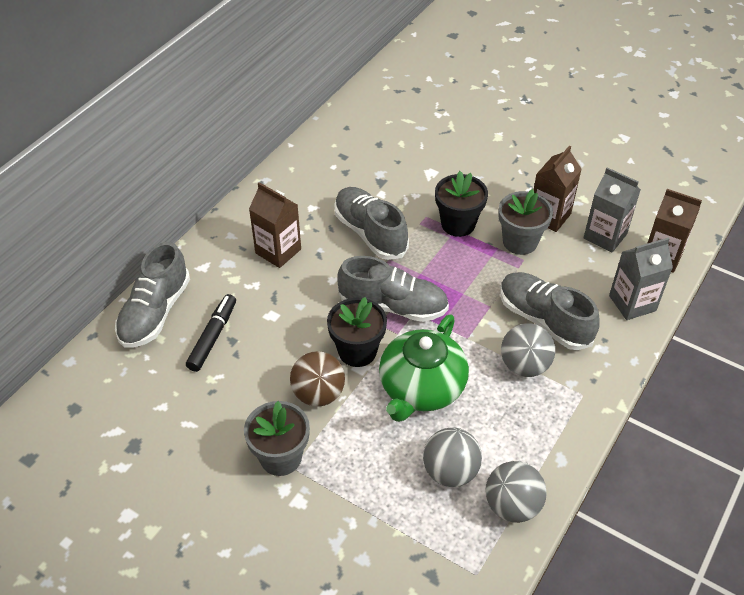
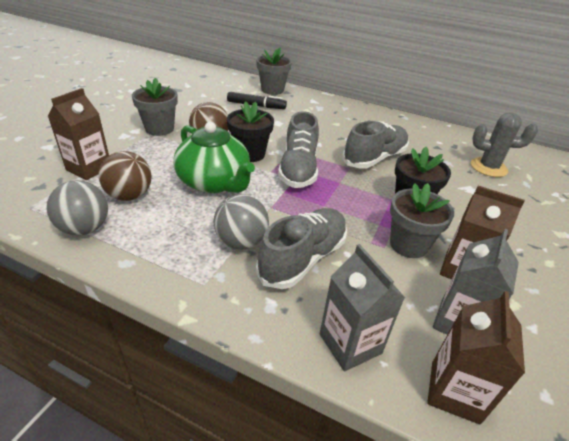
camera: 80 degrees right, 10 degrees down
grey shoe [115,242,190,348] -> grey flower pot [256,48,292,95]
brown carton [249,182,301,268] -> brown carton moved to [48,88,109,180]
green teapot [379,314,469,422] -> green teapot turned 150 degrees counterclockwise [173,122,255,193]
grey ball [423,427,482,487] -> brown ball [98,151,152,201]
none -> grey cactus [471,112,538,177]

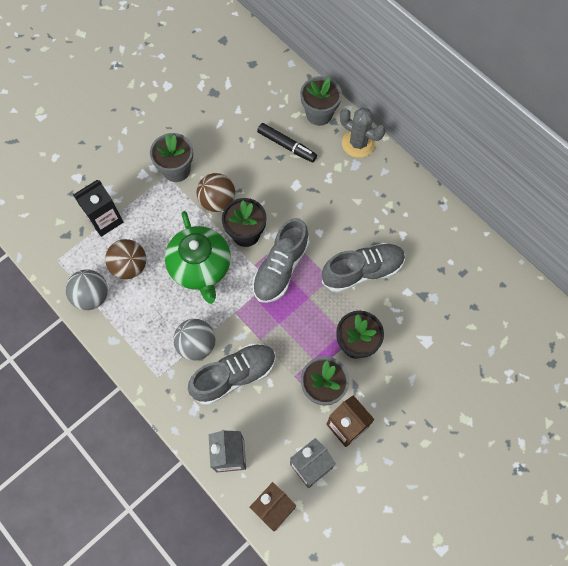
camera: 25 degrees right, 30 degrees up
brown carton [48,88,109,180] -> black carton [73,180,123,237]
grey cactus [471,112,538,177] -> grey cactus moved to [340,108,386,158]

